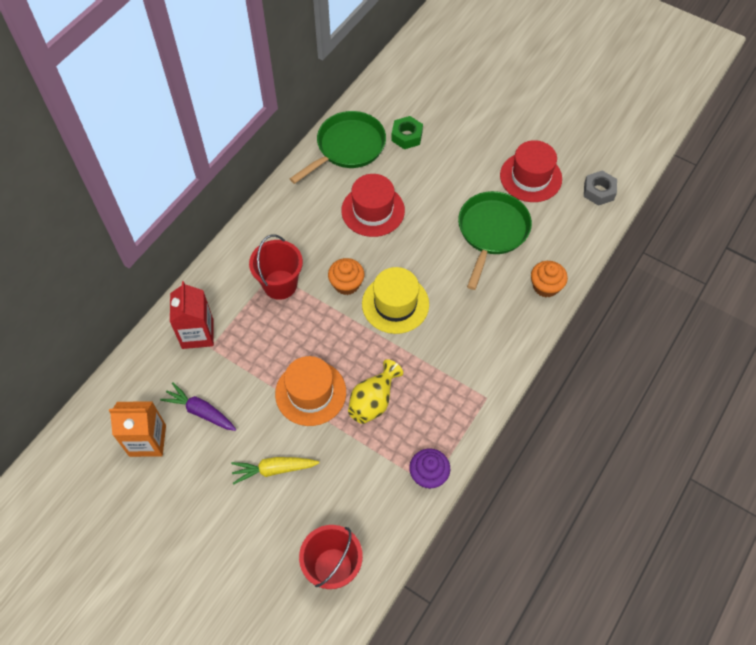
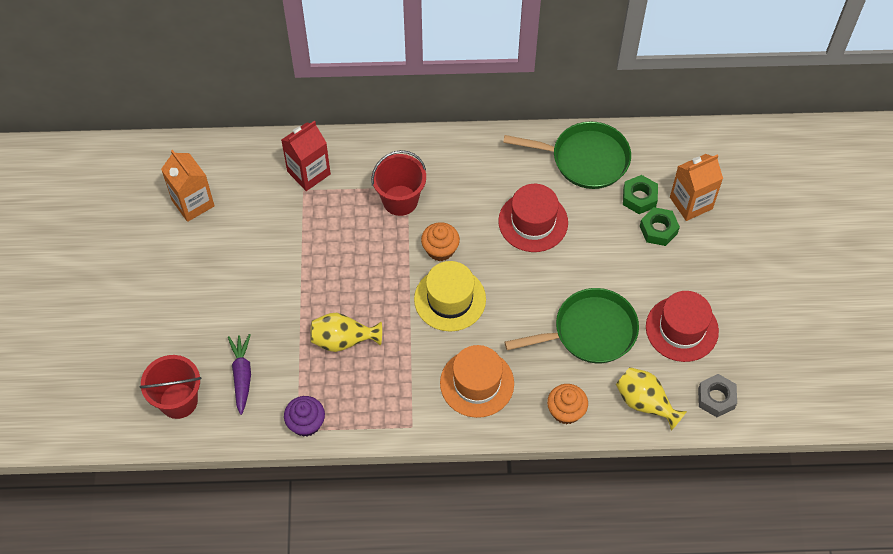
camera: 55 degrees right, 0 degrees up
purple carrot [160,382,236,431] -> purple carrot moved to [228,334,251,415]
yellow carrot [231,457,319,485] -> none
orange hat [275,356,346,426] -> orange hat moved to [440,345,514,418]
none -> yellow vase [616,367,687,431]
none -> green nut [640,207,680,246]
none -> orange carton [670,154,723,221]

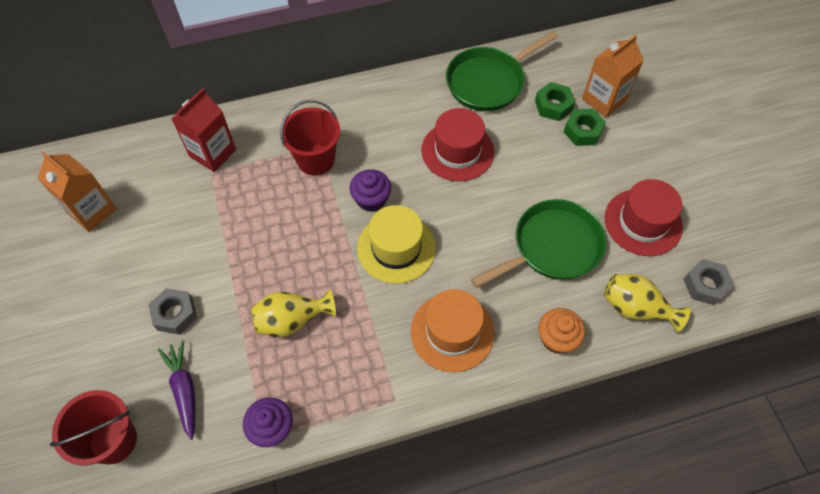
camera: 15 degrees left, 0 degrees up
orange cupcake [421,222,460,261] -> purple cupcake [350,169,391,212]
green pan [503,121,631,189] -> green pan turned 150 degrees clockwise [446,31,558,111]
none -> grey nut [148,288,197,335]

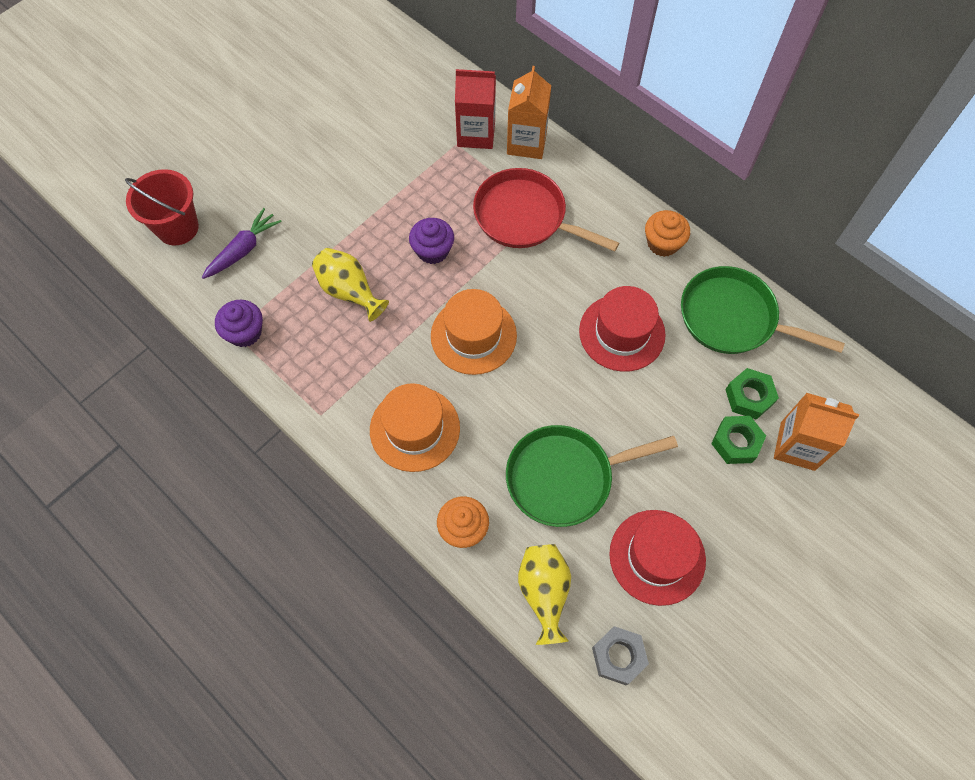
camera: 60 degrees right, 5 degrees up
orange carton [38,152,117,232] -> orange carton moved to [507,66,551,159]
grey nut [148,288,197,335] -> none
red bucket [280,100,340,176] -> red pan [473,168,619,251]
purple cupcake [350,169,391,212] -> purple cupcake moved to [409,218,454,264]
yellow hat [357,205,436,284] -> orange hat [431,289,517,375]
green pan [471,199,606,288] -> green pan turned 135 degrees clockwise [506,425,678,527]
none -> orange cupcake [645,210,690,257]

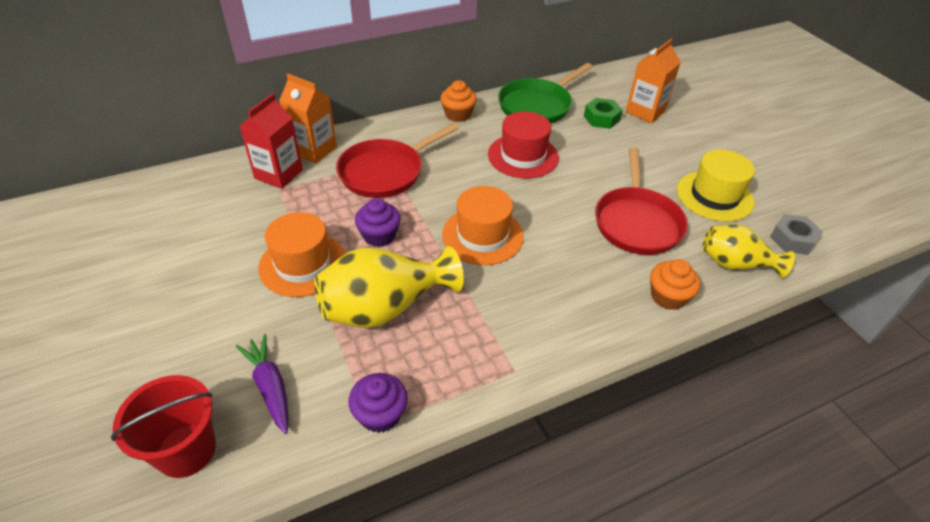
camera: 70 degrees left, 20 degrees down
yellow vase [312,248,389,322] -> yellow vase [314,246,464,328], size x1.57
orange hat [370,383,460,472] -> orange hat moved to [258,212,346,297]
green pan [506,425,678,527] -> red pan [595,147,688,255]
red hat [609,510,706,606] -> yellow hat [677,150,755,222]
green nut [711,416,766,464] -> none

